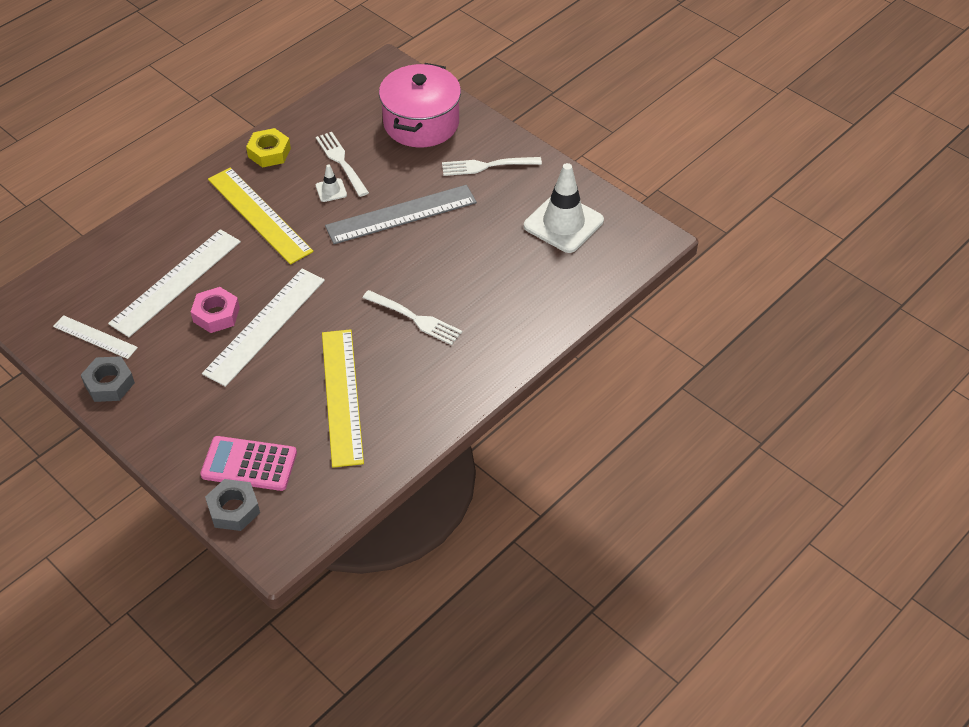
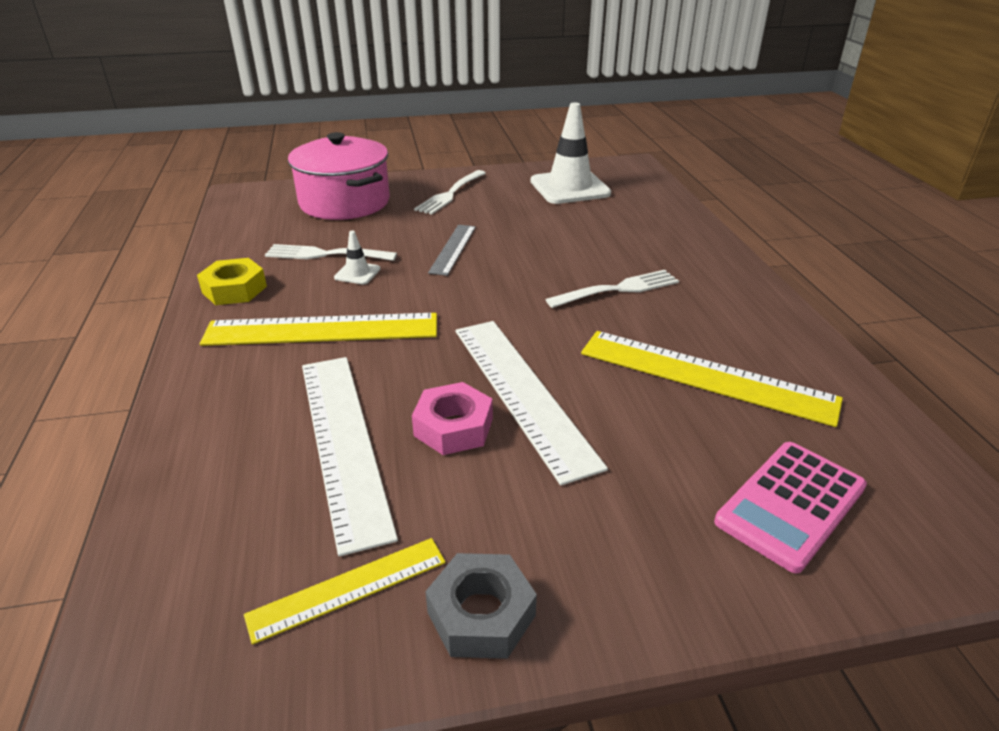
camera: 55 degrees left, 15 degrees down
white ruler [53,315,138,359] -> yellow ruler [244,538,446,645]
grey nut [205,479,260,531] -> none
grey ruler [325,185,477,244] -> grey ruler [428,225,476,276], size x0.56

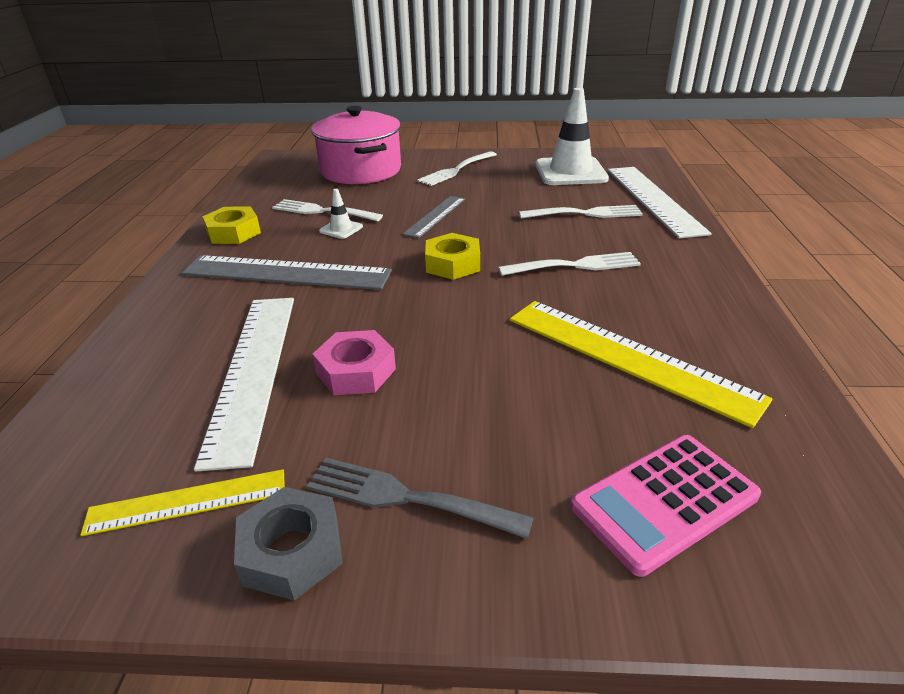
camera: 15 degrees right, 0 degrees up
yellow ruler [200,313,437,346] -> grey ruler [182,255,392,290]
white ruler [455,321,608,485] -> white ruler moved to [608,167,712,238]
none -> grey fork [307,458,534,539]
none -> yellow nut [425,233,480,280]
none -> white fork [519,205,643,219]

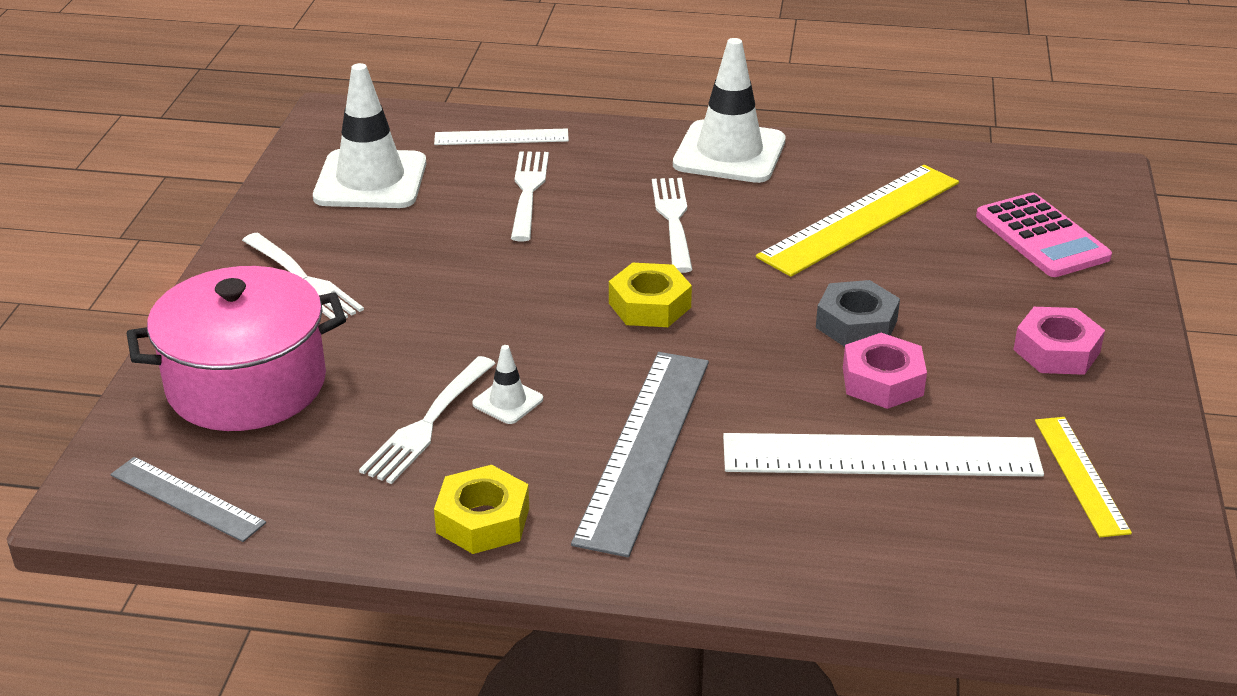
camera: 85 degrees left, 0 degrees up
grey nut [234,487,343,601] -> grey nut moved to [816,280,900,347]
grey fork [307,458,534,539] -> pink nut [1013,307,1105,375]
grey ruler [402,196,465,238] -> grey ruler moved to [111,457,266,542]
white ruler [608,167,712,238] -> white ruler [434,129,569,145], size x0.56
none -> white traffic cone [673,38,785,183]

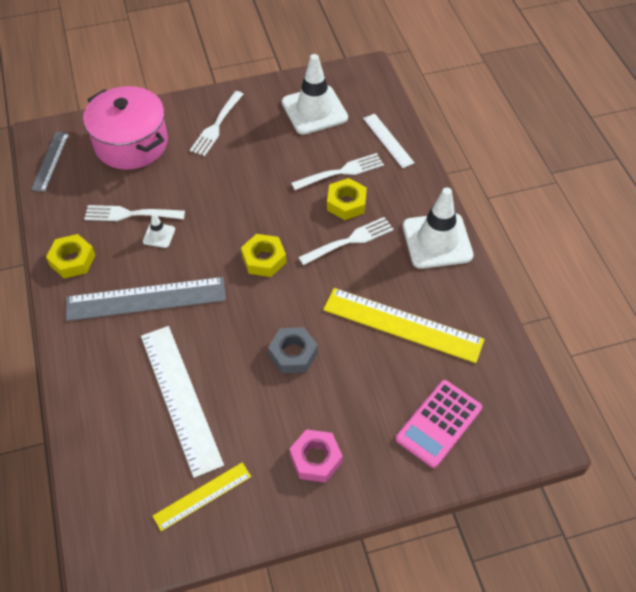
camera: 65 degrees right, 20 degrees up
pink nut [843,333,927,409] -> none
none -> yellow nut [327,178,367,220]

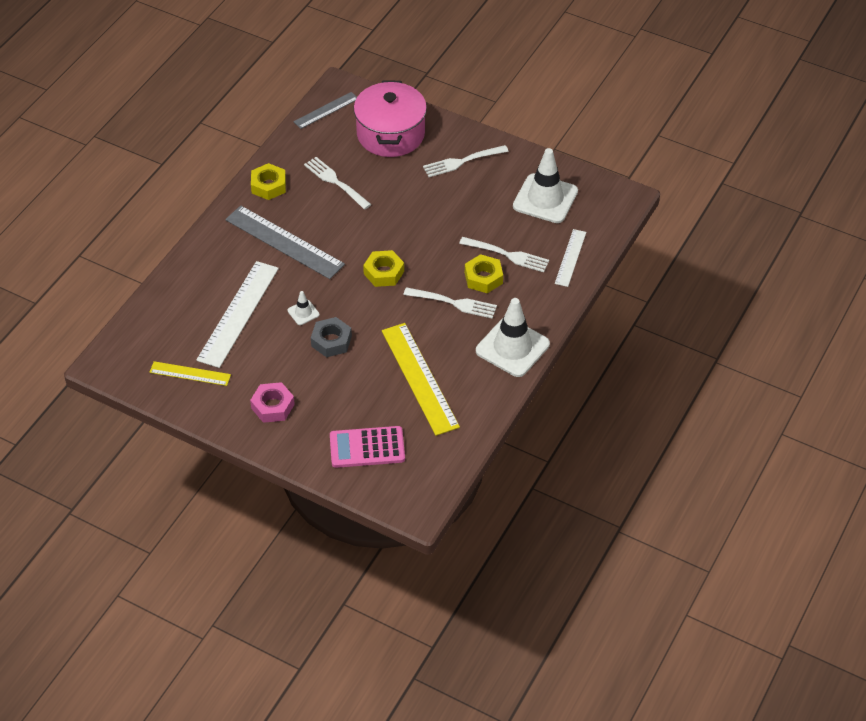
camera: 45 degrees right, 5 degrees down
white traffic cone [143,213,175,248] -> white traffic cone moved to [287,291,320,325]

